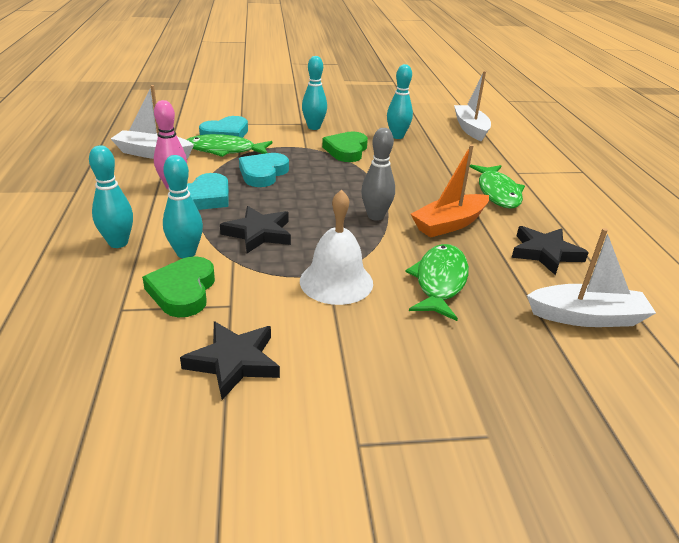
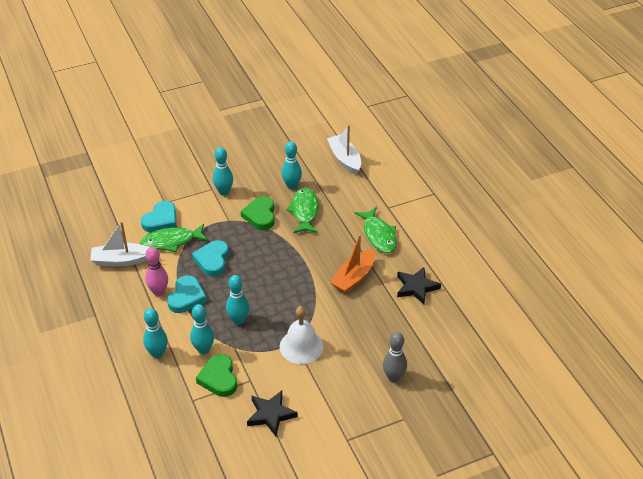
camera: 15 degrees left, 10 degrees up
black star [220,206,291,253] -> turquoise bowling pin [226,275,249,325]
grey bowling pin [361,128,395,221] -> grey bowling pin moved to [383,332,407,382]
green fish [405,244,469,321] -> green fish moved to [286,187,319,233]
white boat [527,228,656,327] -> none

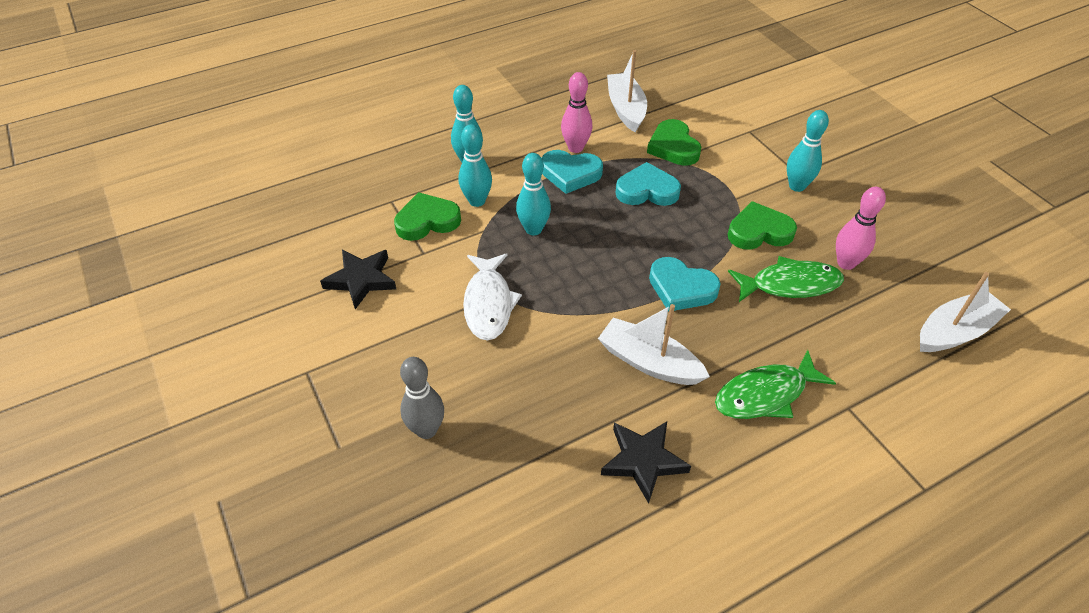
camera: 85 degrees right, 5 degrees up
green fish [140,224,208,252] -> green heart [647,119,701,166]
turquoise heart [141,201,177,232] -> turquoise heart moved to [649,257,721,312]
white bell [280,306,324,364] -> white fish [463,253,522,341]
turquoise bowling pin [281,141,302,190] -> pink bowling pin [836,187,886,270]
orange boat [330,234,375,293] -> white boat [598,304,710,385]

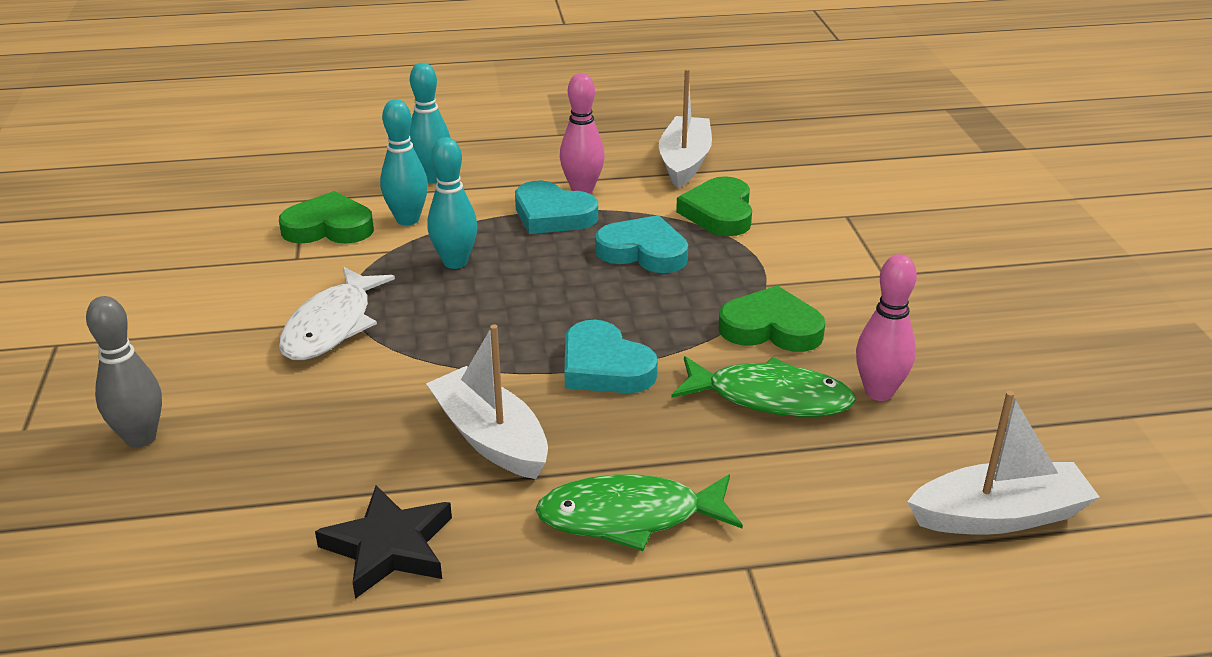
camera: 20 degrees right, 15 degrees down
black star [320,250,396,309] -> none
turquoise bowling pin [787,110,829,192] -> none

